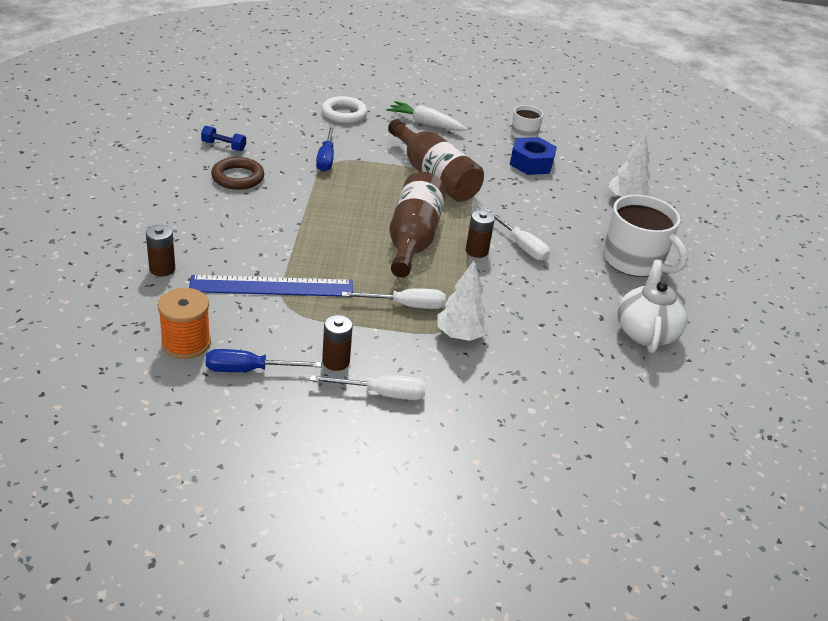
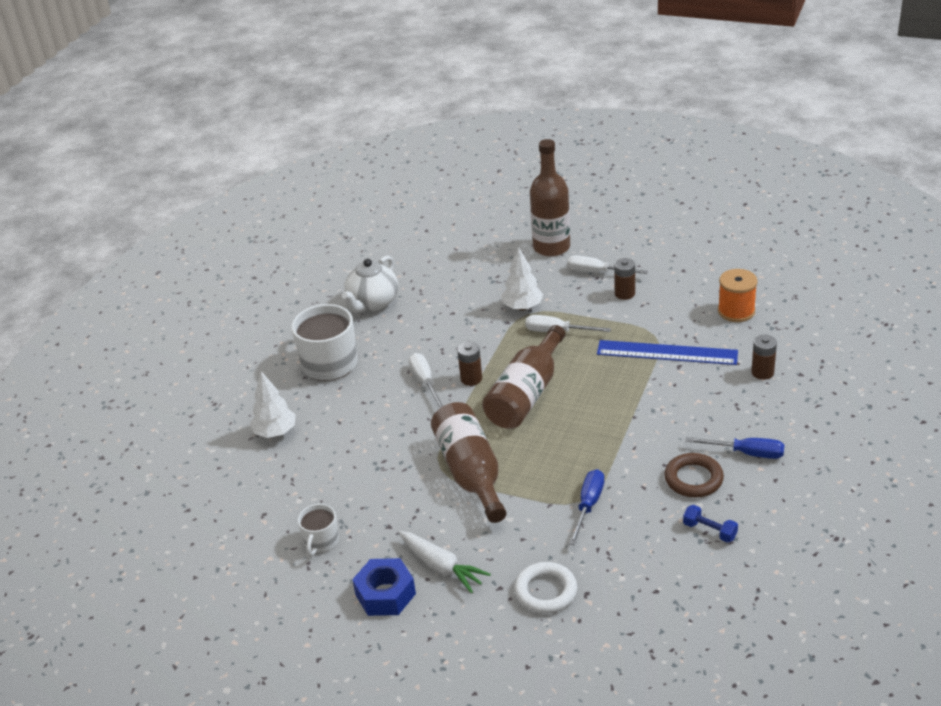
camera: 155 degrees left, 0 degrees up
blue screwdriver [206,349,322,372] -> blue screwdriver moved to [685,437,784,459]
blue nut [510,137,557,175] -> blue nut moved to [352,558,416,616]
none -> brown bottle [530,139,570,257]

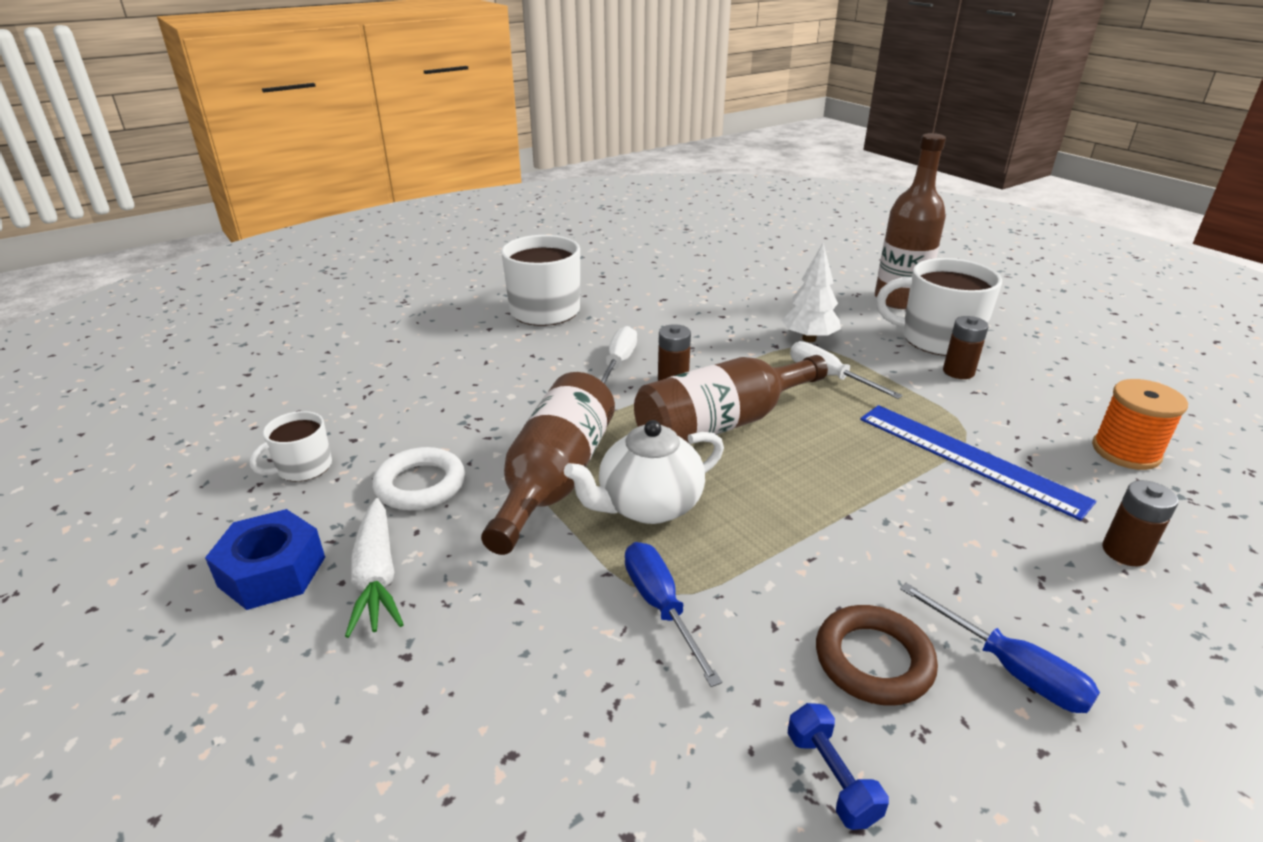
camera: 30 degrees right, 5 degrees down
white tree [250,371,296,438] -> none
white teapot [342,255,398,312] -> white teapot moved to [564,420,724,524]
white ring [514,562,577,614] -> white ring moved to [372,447,465,510]
white screwdriver [567,255,648,274] -> white mug [876,258,1002,356]
blue screwdriver [569,469,605,545] -> blue screwdriver turned 75 degrees counterclockwise [625,542,722,687]

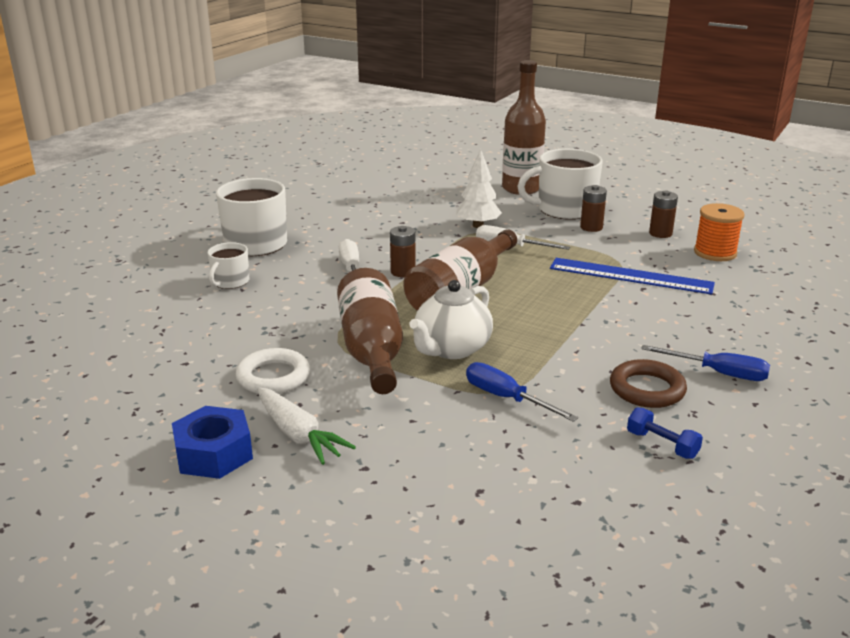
camera: 25 degrees left, 5 degrees down
white mug [250,411,332,482] -> white mug moved to [208,242,249,289]
brown battery [1102,480,1179,566] -> brown battery moved to [649,191,678,238]

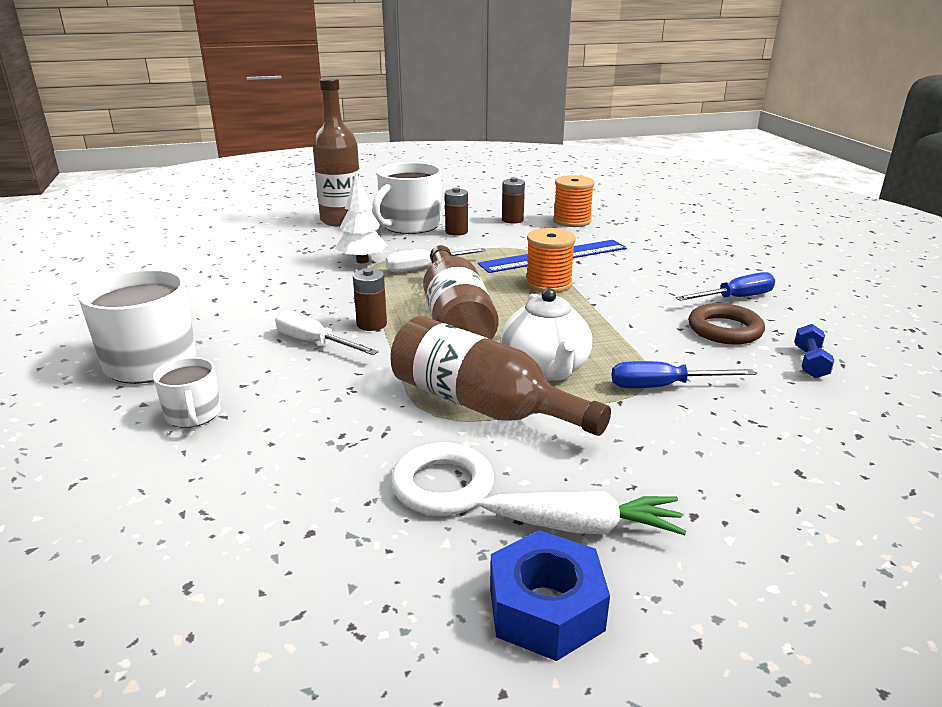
camera: 45 degrees left, 0 degrees up
blue dumbbell [627,407,703,459] -> blue dumbbell turned 75 degrees counterclockwise [794,324,834,378]
none -> orange spool [525,228,576,293]

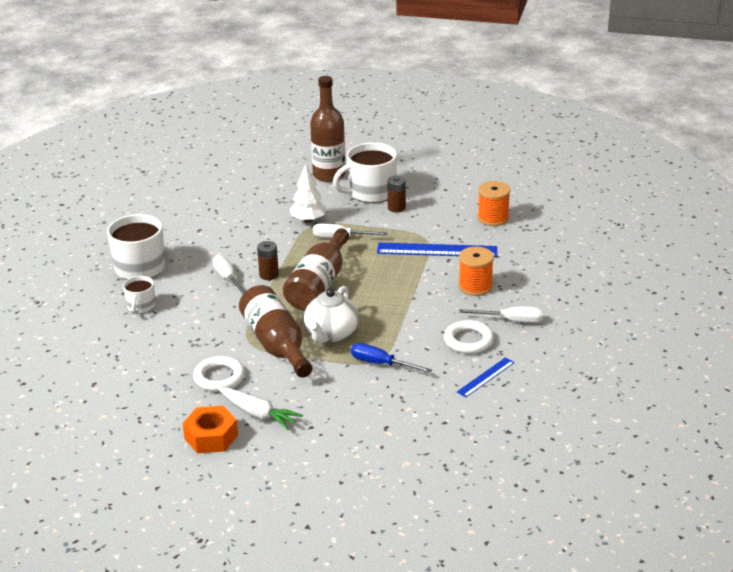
camera: 30 degrees right, 5 degrees up
blue nut [490,530,610,661] -> orange nut [183,406,238,453]
brown battery [502,177,525,224] -> none
orange spool [525,228,576,293] -> orange spool moved to [458,247,494,296]
blue screwdriver [676,272,775,301] -> white screwdriver [459,307,543,323]
brown ring [689,303,765,345] -> white ring [444,320,494,354]
blue dumbbell [794,324,834,378] -> blue ruler [457,358,515,397]

